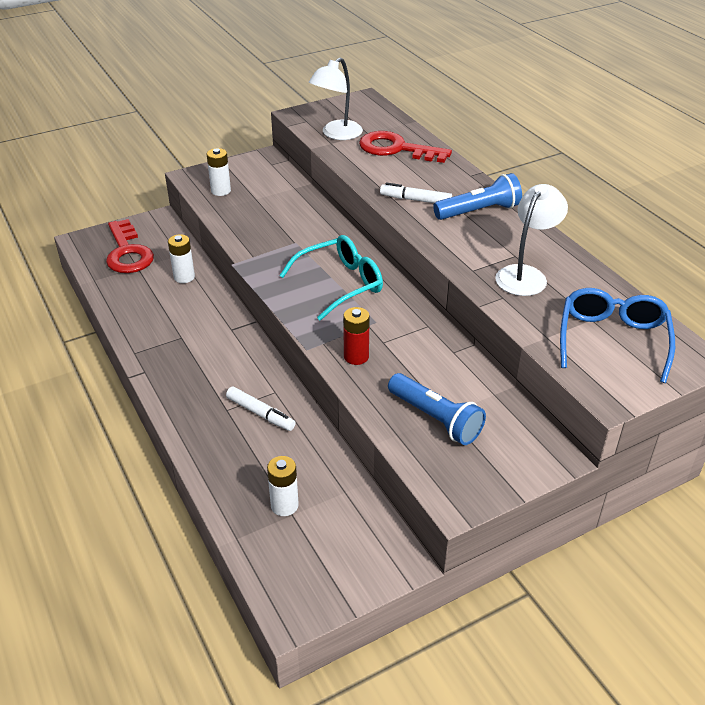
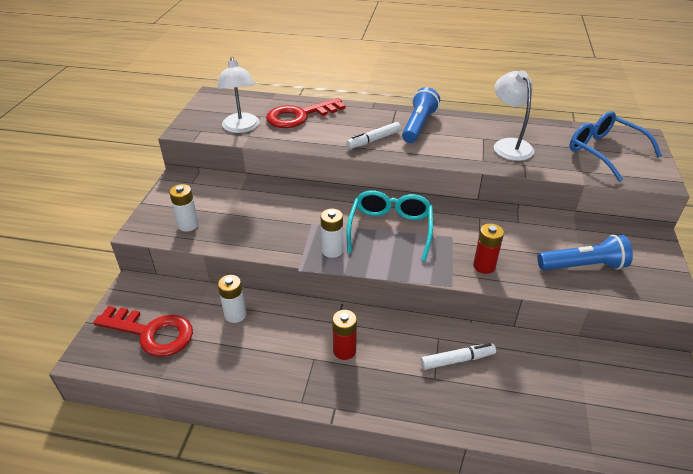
camera: 50 degrees left, 0 degrees up
white battery [267,456,299,516] -> white battery moved to [321,209,343,258]
none -> red battery [332,310,357,360]

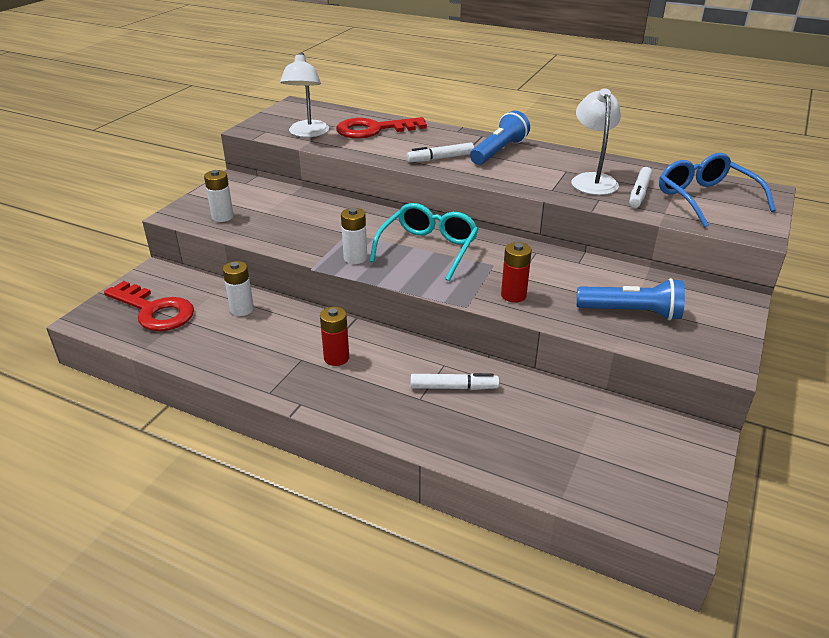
camera: 15 degrees right, 5 degrees down
none -> white marker [629,167,652,208]

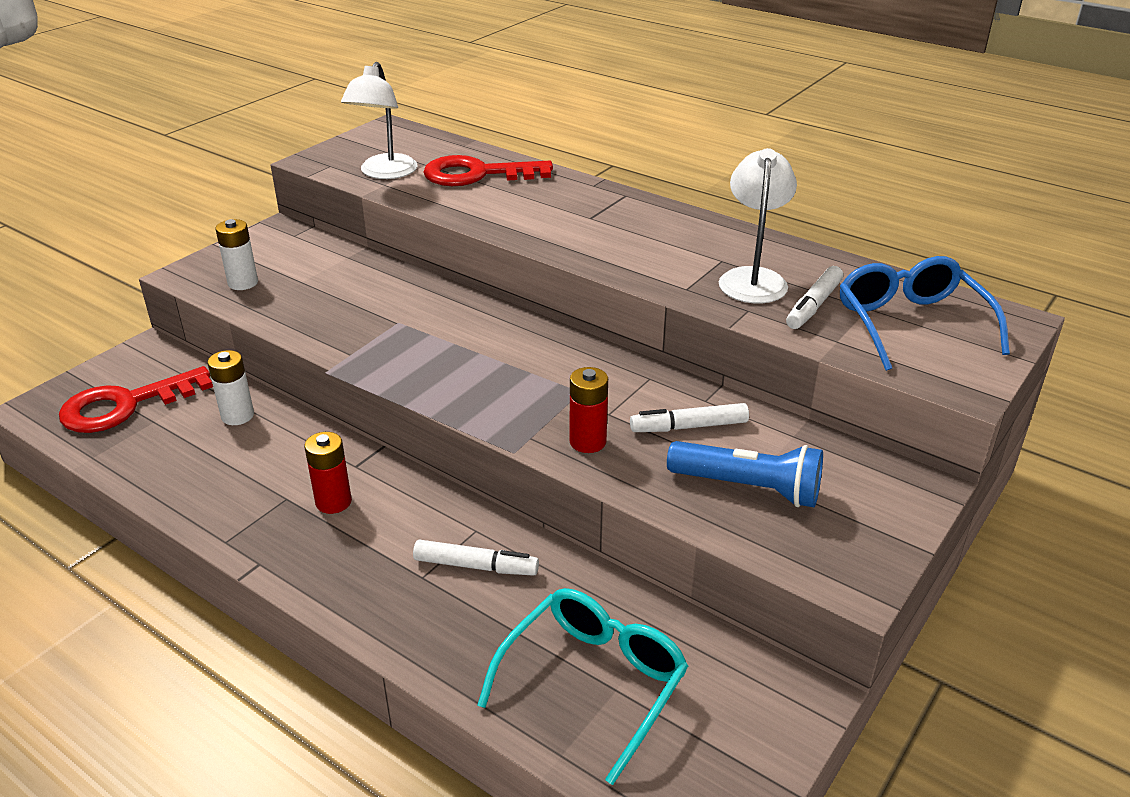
camera: 10 degrees right, 0 degrees up
red key [104,281,194,331] -> red key turned 105 degrees clockwise [59,366,213,433]
white battery [341,208,367,264] -> none
turquoise glasses [369,203,478,281] -> turquoise glasses moved to [477,588,688,785]
white marker [406,142,474,162] -> white marker moved to [630,403,749,432]
blue flashlight [470,111,530,165] -> none

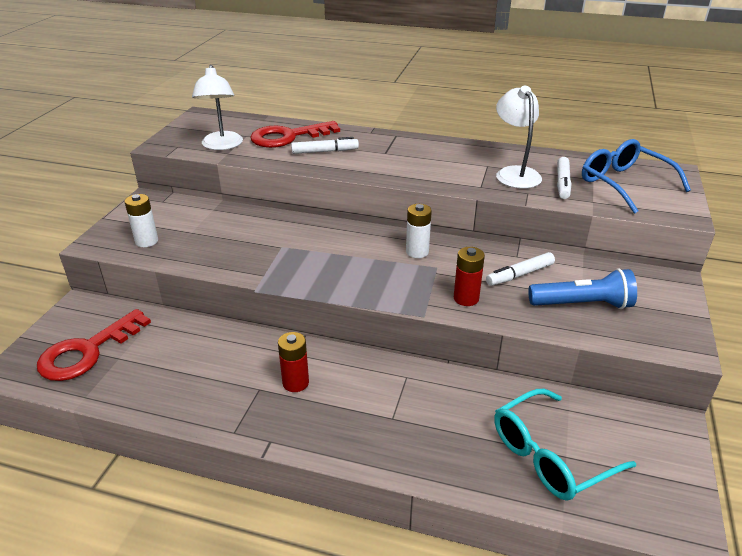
camera: 20 degrees left, 0 degrees up
white battery [207,350,254,425] -> white battery moved to [406,204,432,258]
white marker [413,539,539,576] -> white marker moved to [291,137,359,154]
turquoise glasses [477,588,688,785] -> turquoise glasses turned 135 degrees counterclockwise [494,389,636,501]

